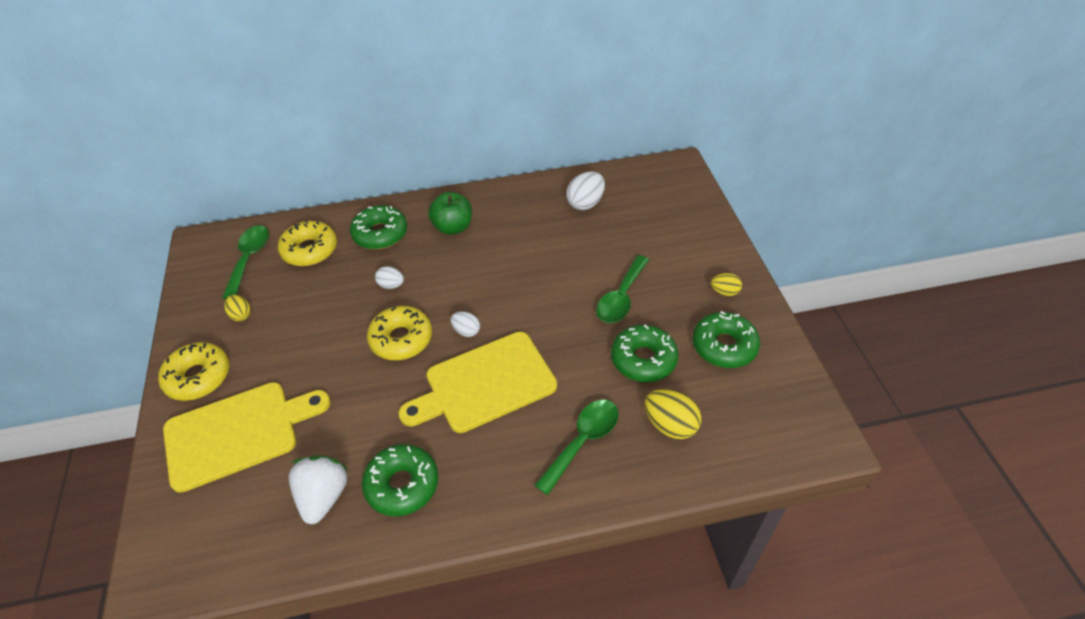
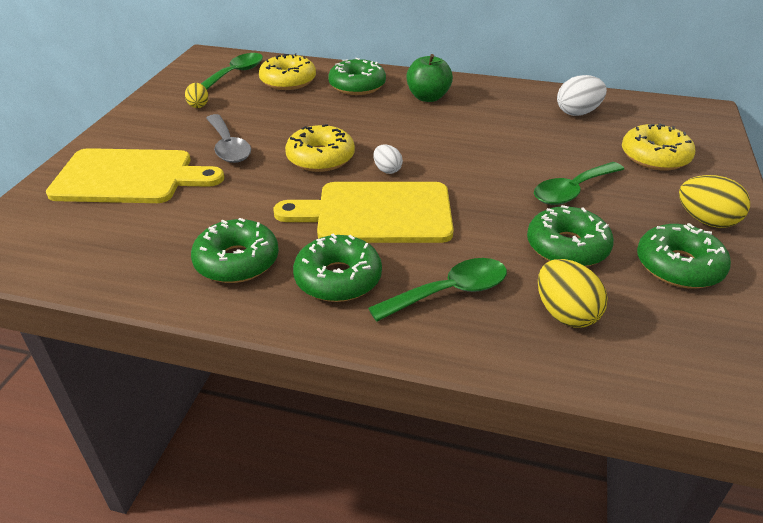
camera: 25 degrees right, 10 degrees down
yellow donut [158,342,229,401] -> yellow donut moved to [622,123,695,171]
white strawberry [289,455,348,524] -> none
white egg [375,266,404,289] -> none
yellow egg [711,273,742,296] -> yellow egg [679,175,750,228], size x1.66
none -> grey spoon [206,114,251,163]
none -> green donut [293,234,382,302]

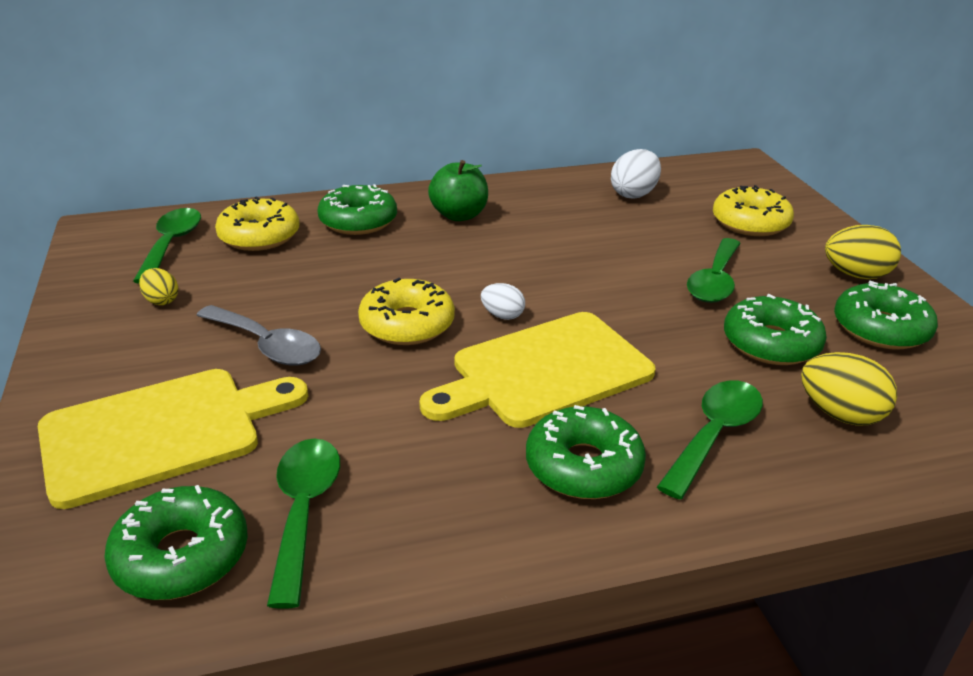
camera: 30 degrees left, 5 degrees down
green donut [191,218,279,283] -> green donut moved to [104,485,248,600]
none -> green spoon [267,438,340,609]

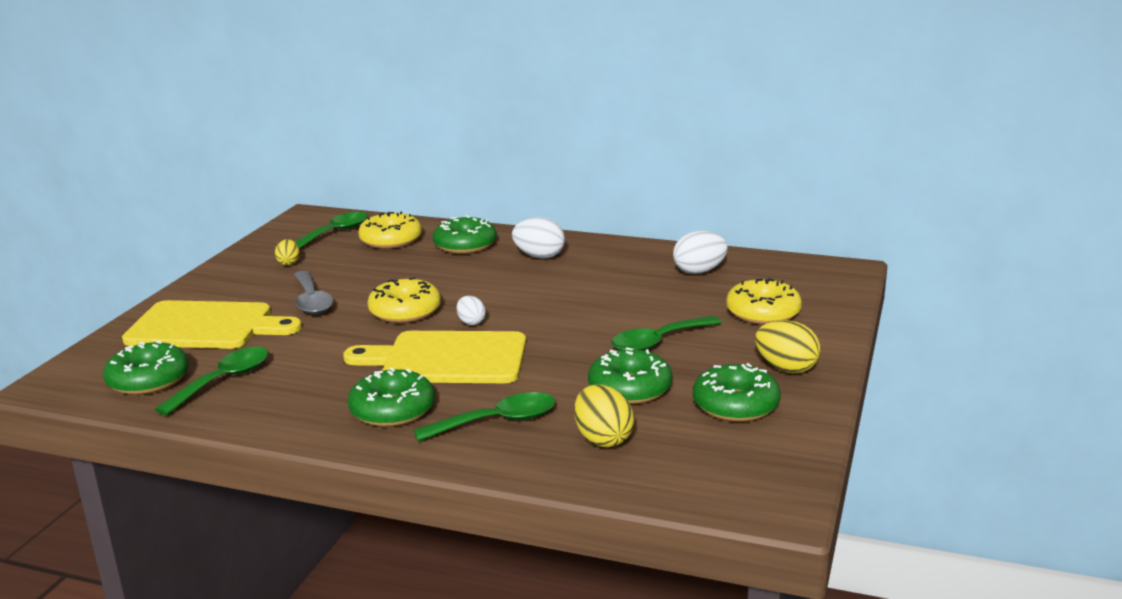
camera: 35 degrees right, 10 degrees down
green apple [428,160,488,221] -> white egg [512,217,565,259]

